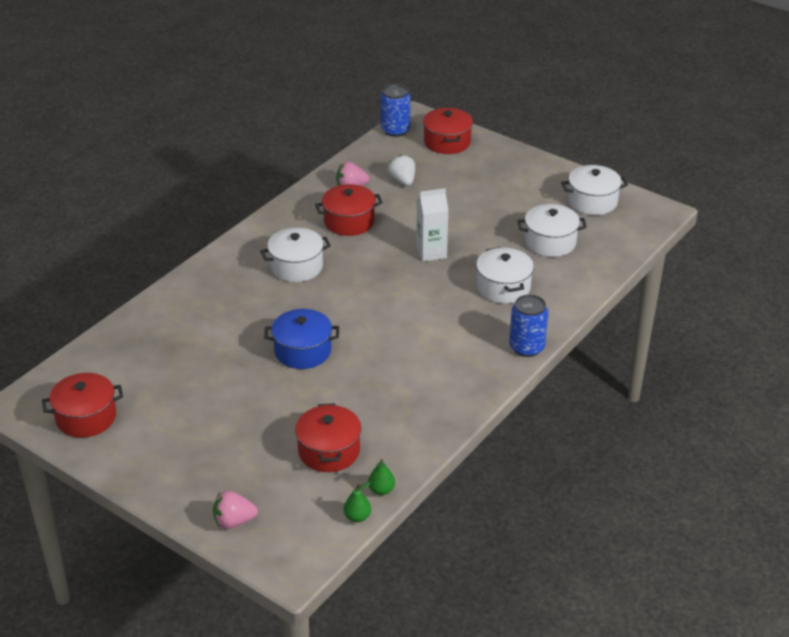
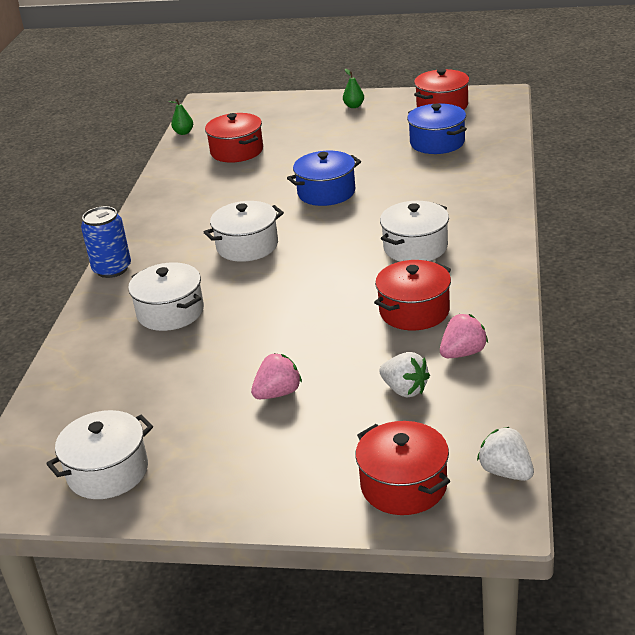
camera: 155 degrees right, 5 degrees down
pink strawberry [213,491,258,529] -> pink strawberry moved to [251,353,302,399]
green pear [368,459,395,495] -> green pear moved to [343,69,364,108]
blue can [381,84,410,137] -> white strawberry [477,427,534,481]
white carton [416,188,449,262] -> none
white pot [518,204,587,257] -> white pot moved to [204,201,284,262]
none -> blue pot [407,103,467,154]

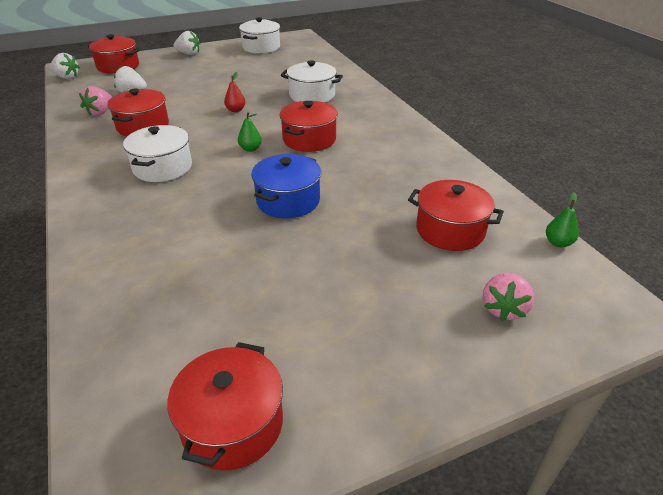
camera: 145 degrees right, 5 degrees up
blue can [81,206,131,278] -> none
white pot [204,201,284,262] -> red pot [280,101,338,152]
pink strawberry [251,353,302,399] -> pink strawberry moved to [483,273,535,321]
green pear [343,69,364,108] -> green pear moved to [238,112,262,152]
blue pot [407,103,467,154] -> none
none -> white strawberry [174,31,200,55]
none -> red pear [224,72,245,112]

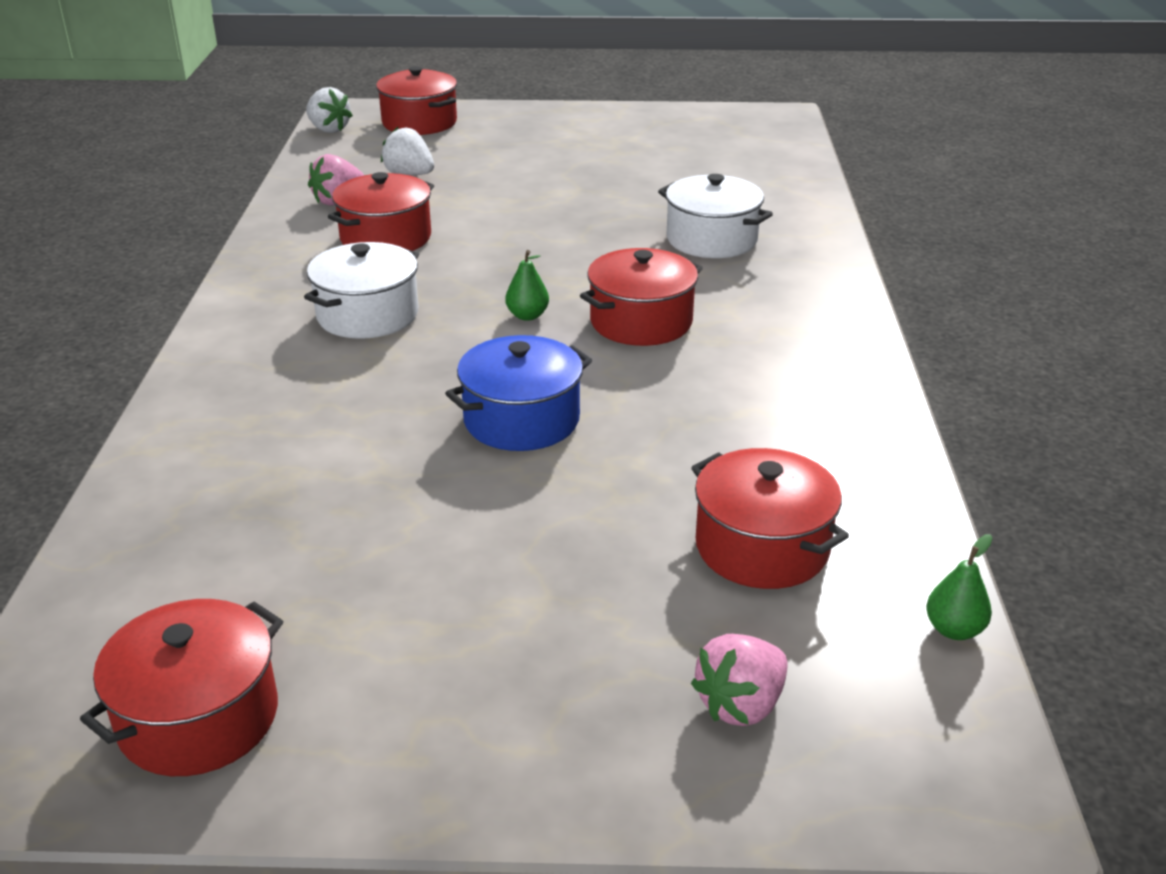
camera: 25 degrees right, 5 degrees down
white strawberry [174,31,200,55] -> none
red pear [224,72,245,112] -> none
white pot [239,17,280,54] -> none

